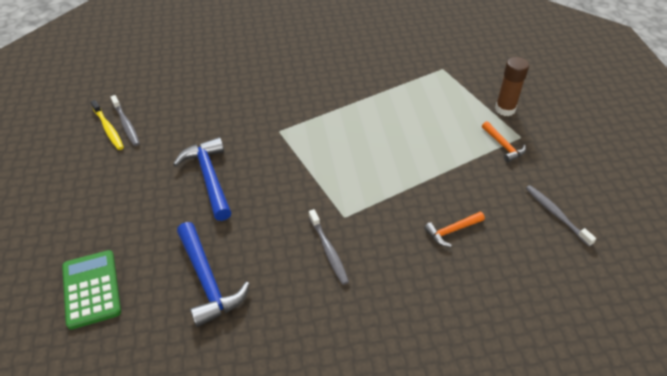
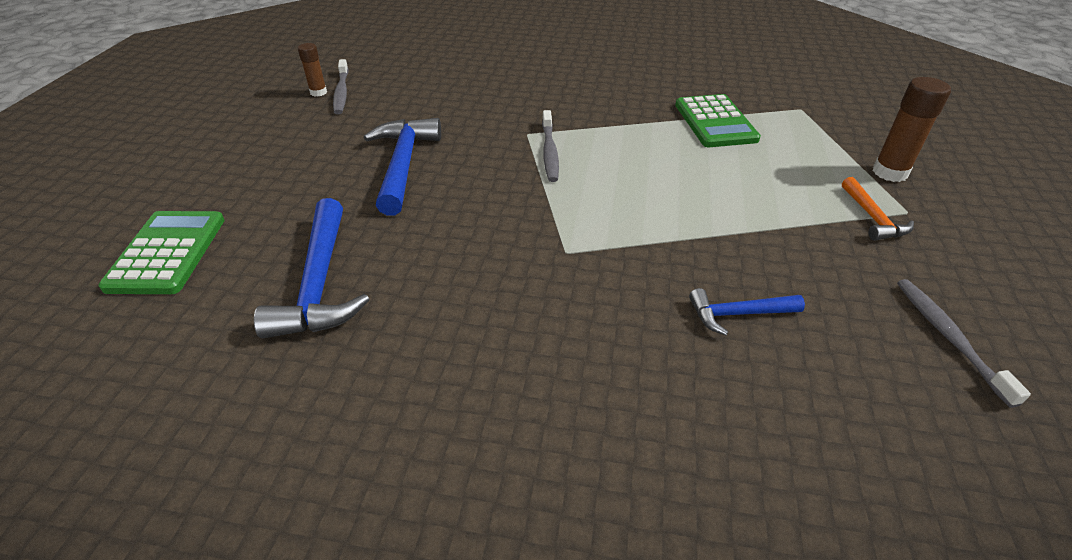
camera: 20 degrees right, 5 degrees down
yellow toothbrush [91,100,124,150] -> brown glue stick [298,43,327,97]
grey toothbrush [309,209,349,285] -> grey toothbrush moved to [542,110,559,182]
orange hammer [424,212,485,247] -> blue hammer [689,288,805,335]
none -> green calculator [675,94,761,147]

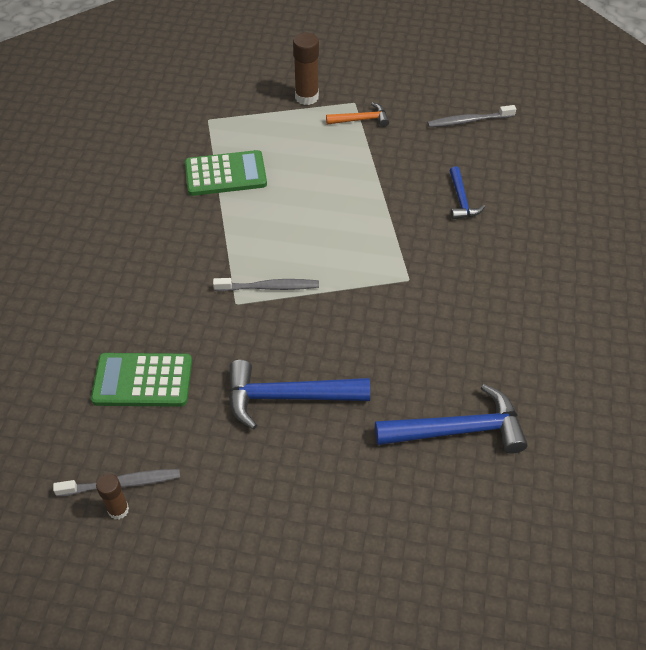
camera: 90 degrees left, 10 degrees up
green calculator [98,211,225,294] -> green calculator moved to [91,353,192,407]

